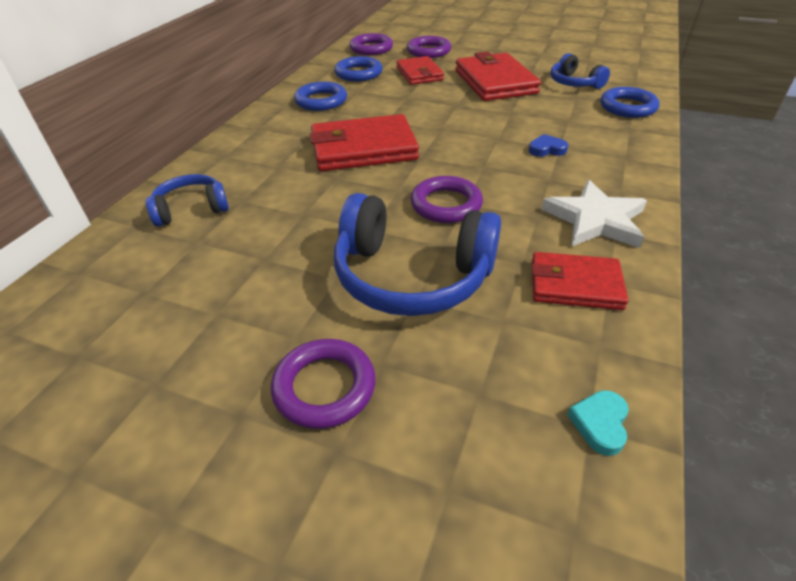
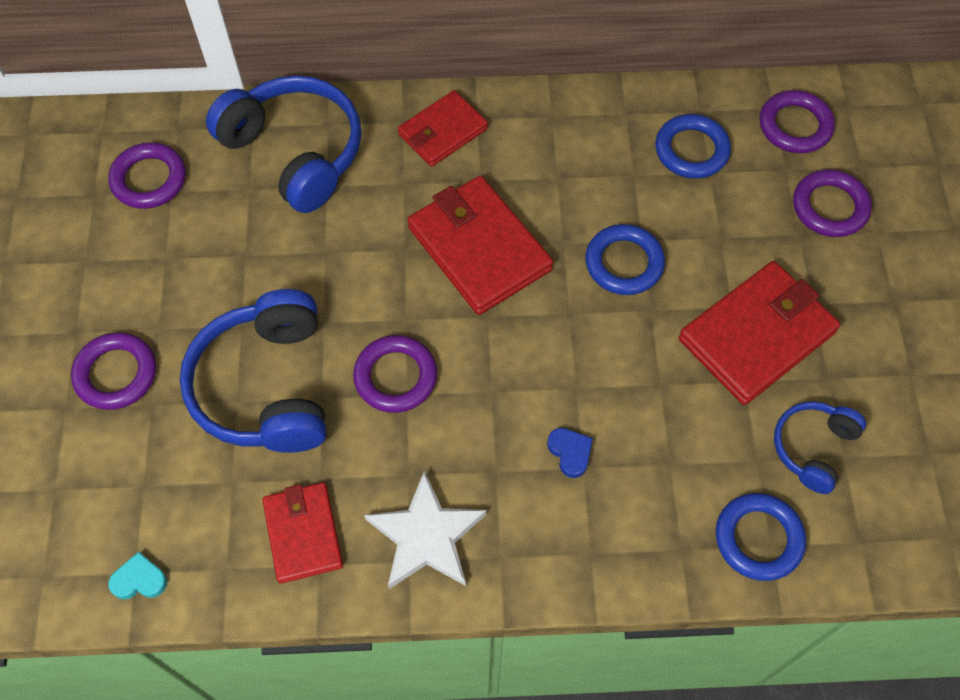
camera: 65 degrees right, 20 degrees up
blue headphones [146,174,229,227] -> blue headphones [206,75,362,213], size x1.84
blue ring [294,82,347,111] -> blue ring moved to [585,224,665,295]
red wallet [396,56,444,85] -> red wallet moved to [398,90,488,167]
none -> purple ring [108,142,186,209]

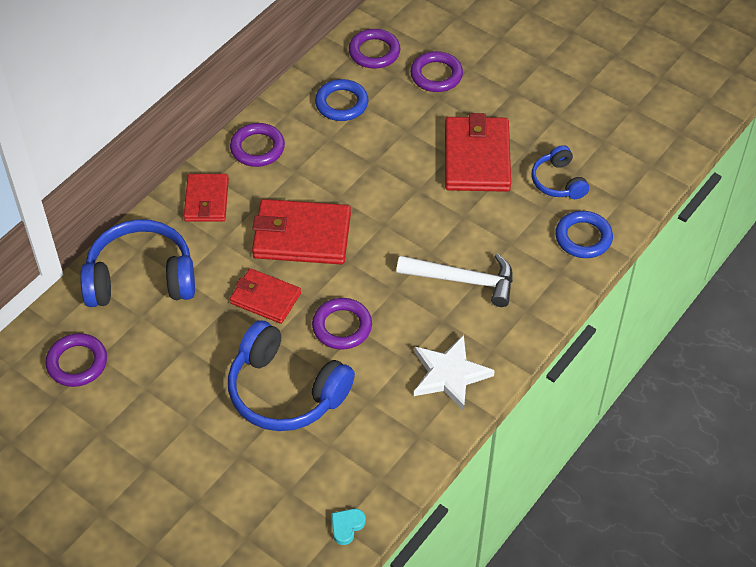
camera: 50 degrees left, 10 degrees down
purple ring [71,332,156,410] -> purple ring moved to [230,123,285,167]
red wallet [262,483,343,584] -> red wallet moved to [230,268,301,324]
blue heart [547,428,593,478] -> white hammer [396,254,513,307]
blue ring [585,224,665,295] -> none

